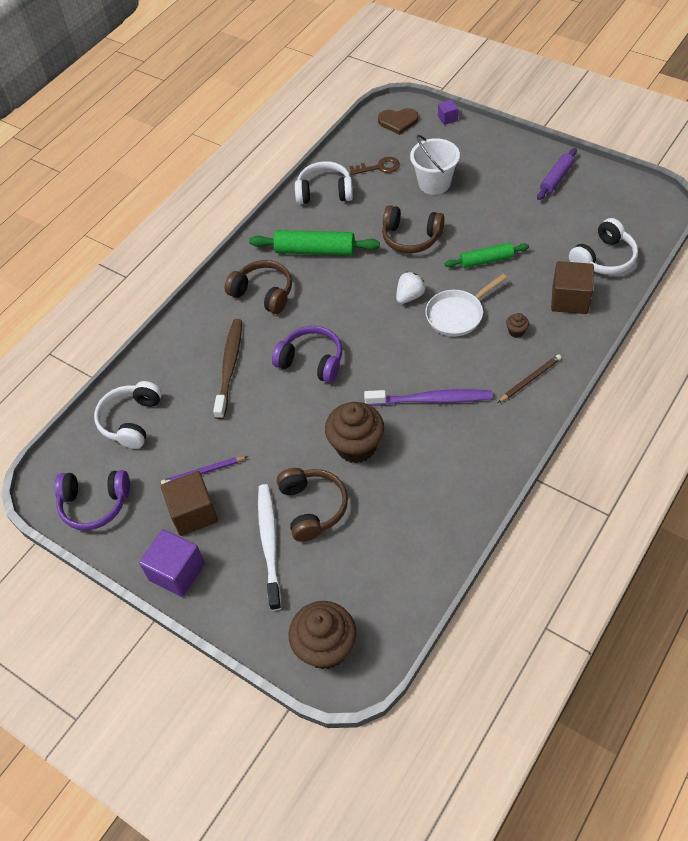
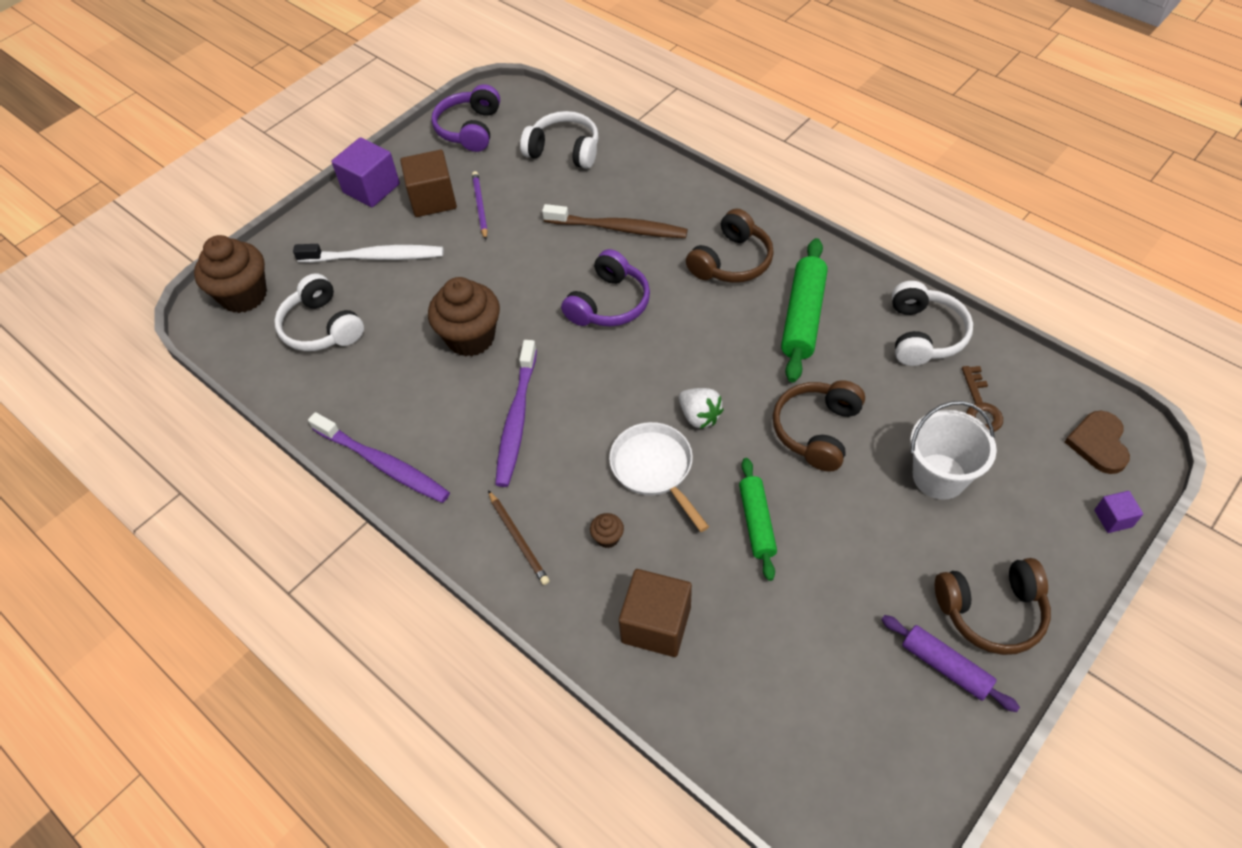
camera: 95 degrees right, 0 degrees up
brown headphones [277,468,348,542] -> brown headphones moved to [935,558,1051,655]
white headphones [569,218,638,275] -> white headphones moved to [274,273,364,351]
none -> purple toothbrush [308,412,450,503]

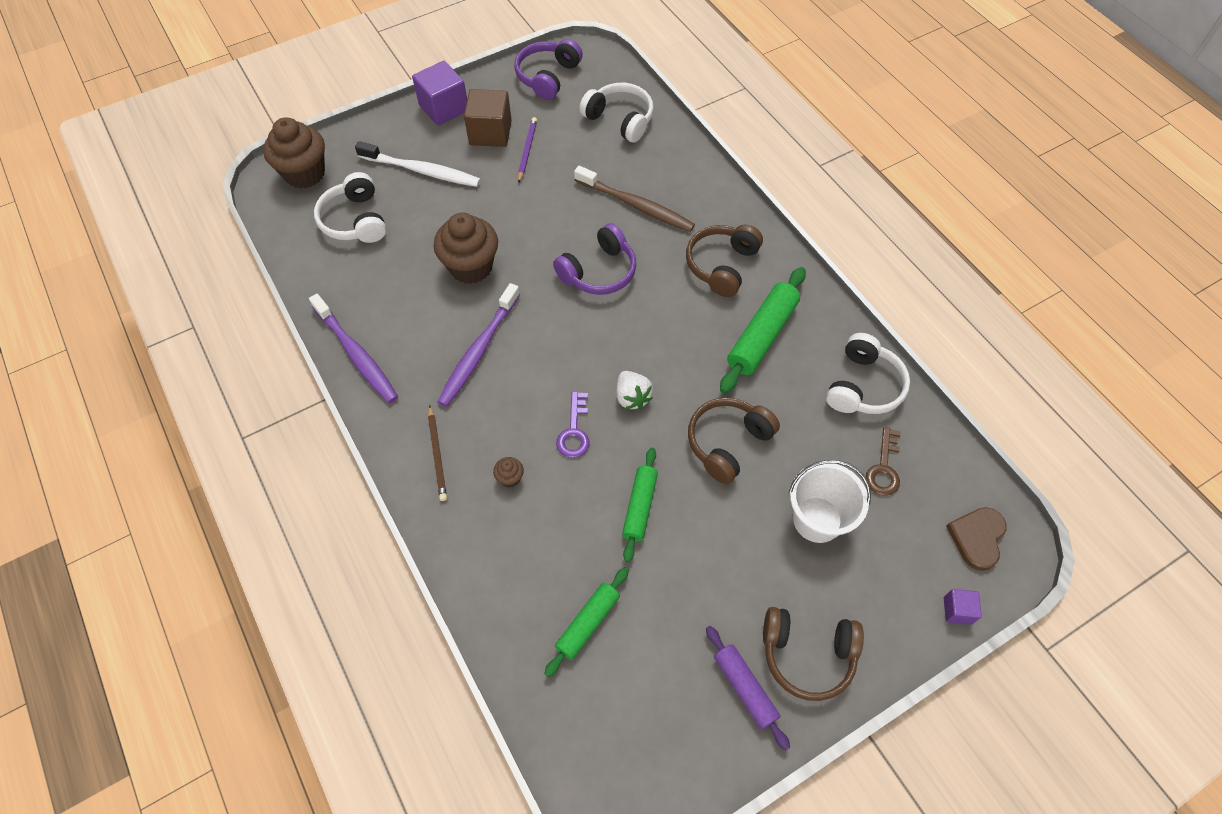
camera: 15 degrees right, 5 degrees up
white pan [609,422,709,532] -> purple key [556,391,589,458]
brown cube [619,569,692,657] -> none
brown headphones [686,208,774,283] -> brown headphones turned 150 degrees clockwise [686,224,763,297]
none -> green rolling pin [544,567,629,677]

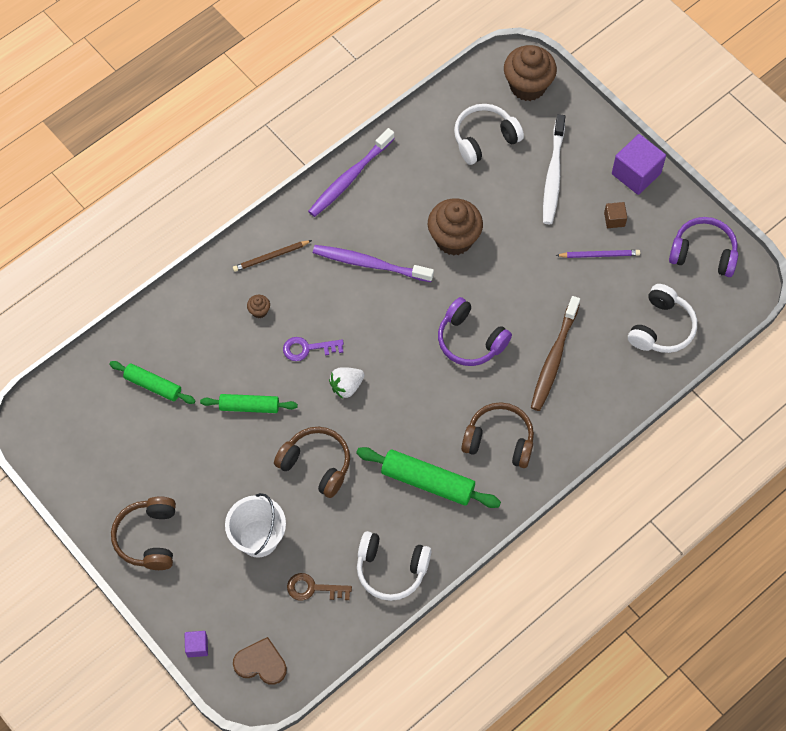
camera: 80 degrees right, 5 degrees up
brown cube [464,89,512,147] -> brown cube [604,202,627,228], size x0.51
purple rolling pin [706,626,790,751] -> none

